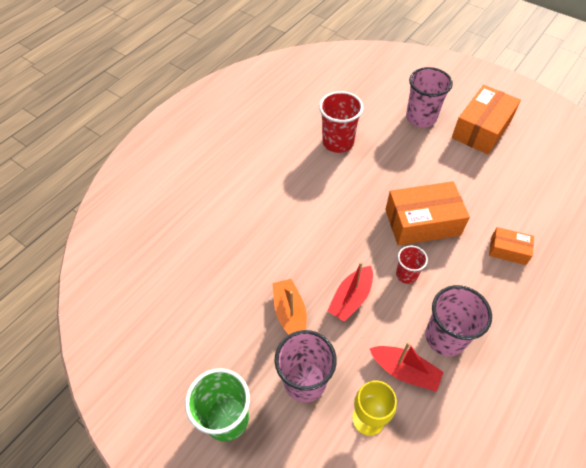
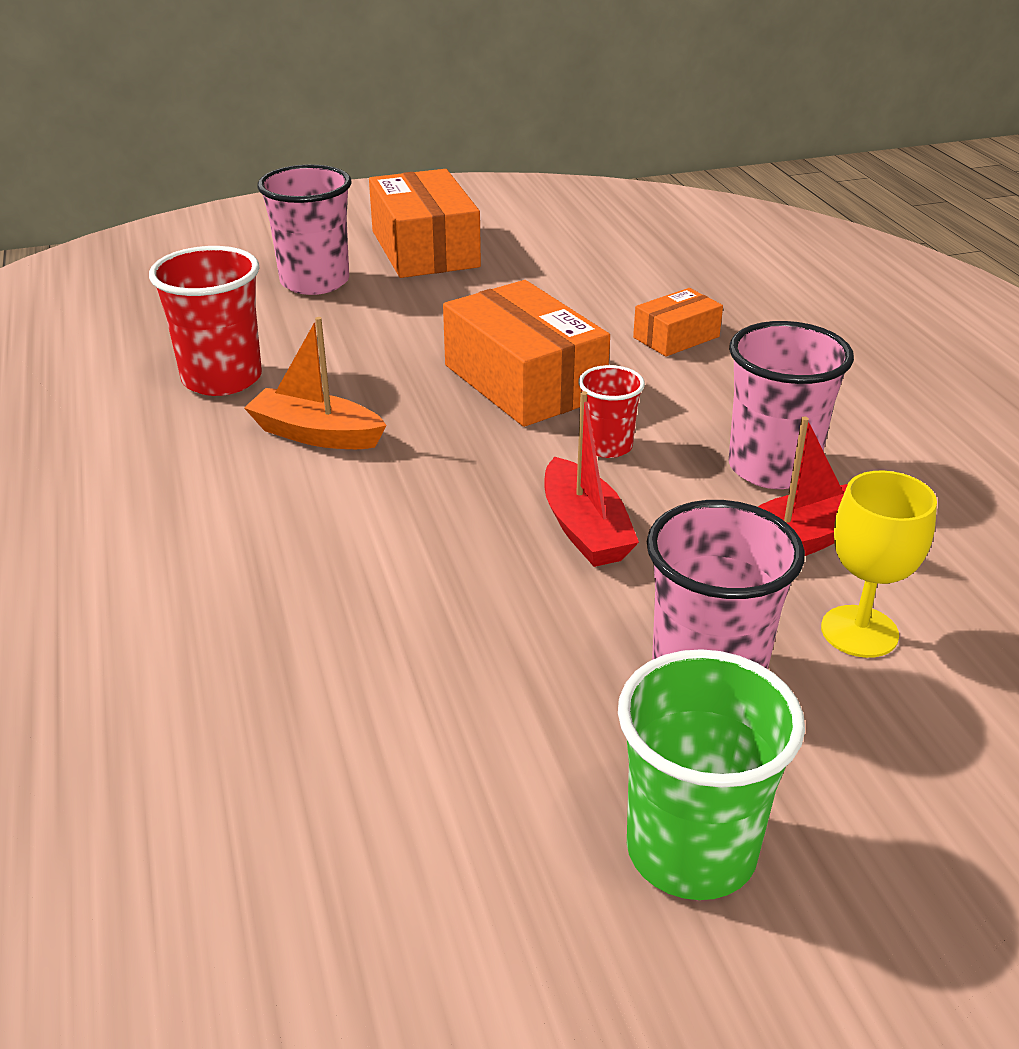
camera: 55 degrees left, 20 degrees down
orange boat [273,279,307,334] -> orange boat moved to [244,317,387,449]
orange box [385,181,470,246] -> orange box turned 60 degrees counterclockwise [443,280,610,427]

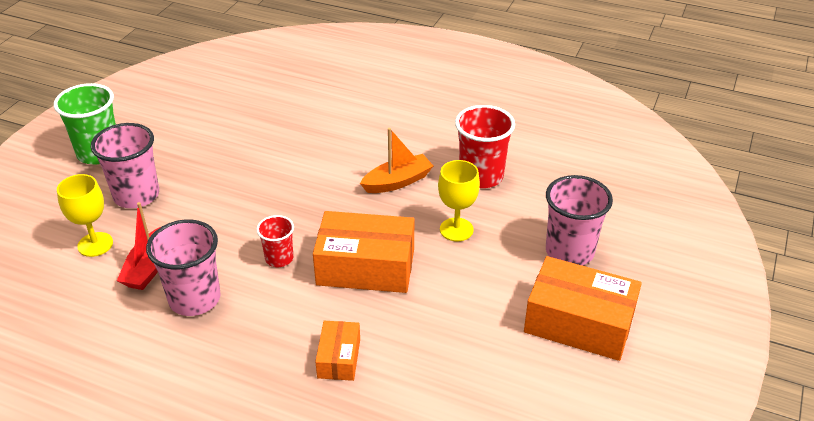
camera: 130 degrees right, 5 degrees up
red boat [545,391,639,567] -> none
none -> yellow goblet [438,160,480,241]

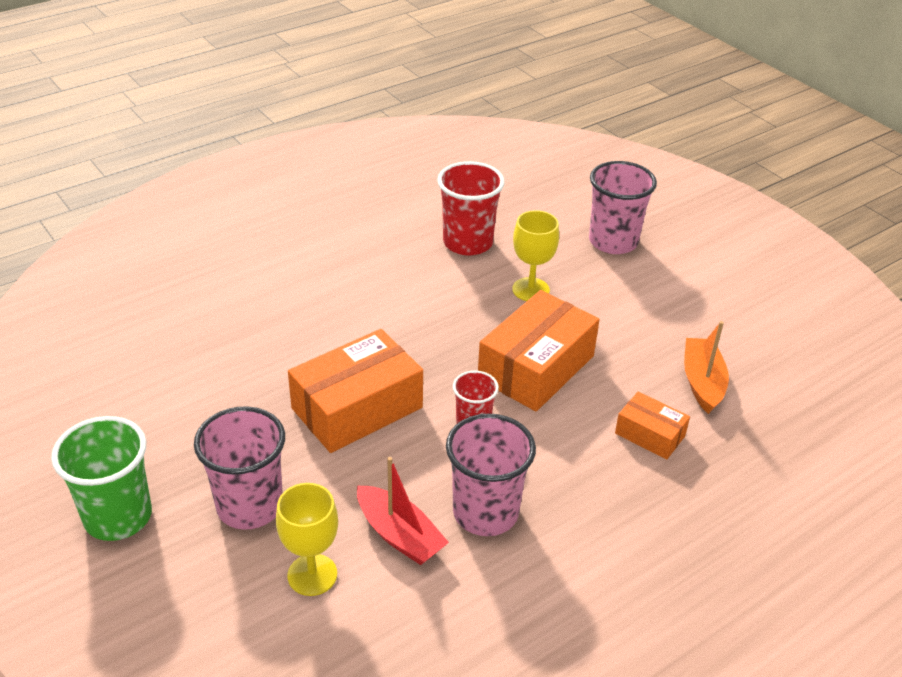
camera: 60 degrees left, 0 degrees up
orange boat [360,128,434,193] -> orange boat moved to [684,321,729,414]
orange box [524,256,642,361] -> orange box moved to [288,329,423,453]

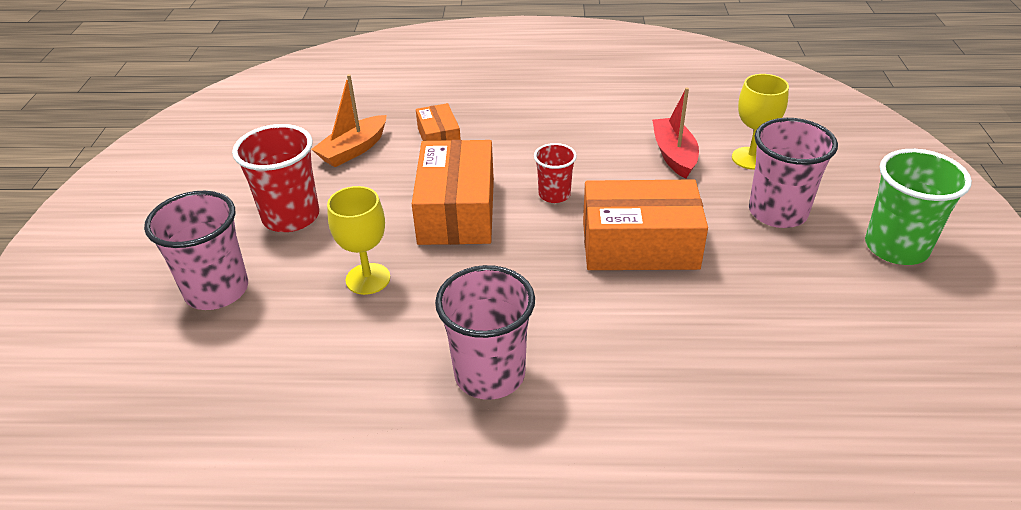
camera: 140 degrees left, 0 degrees up
red cup [437,161,505,256] -> red cup moved to [232,124,319,232]
pink cup [446,413,536,536] -> pink cup moved to [435,265,535,400]
orange box [478,290,600,411] -> orange box turned 75 degrees counterclockwise [412,140,494,245]

